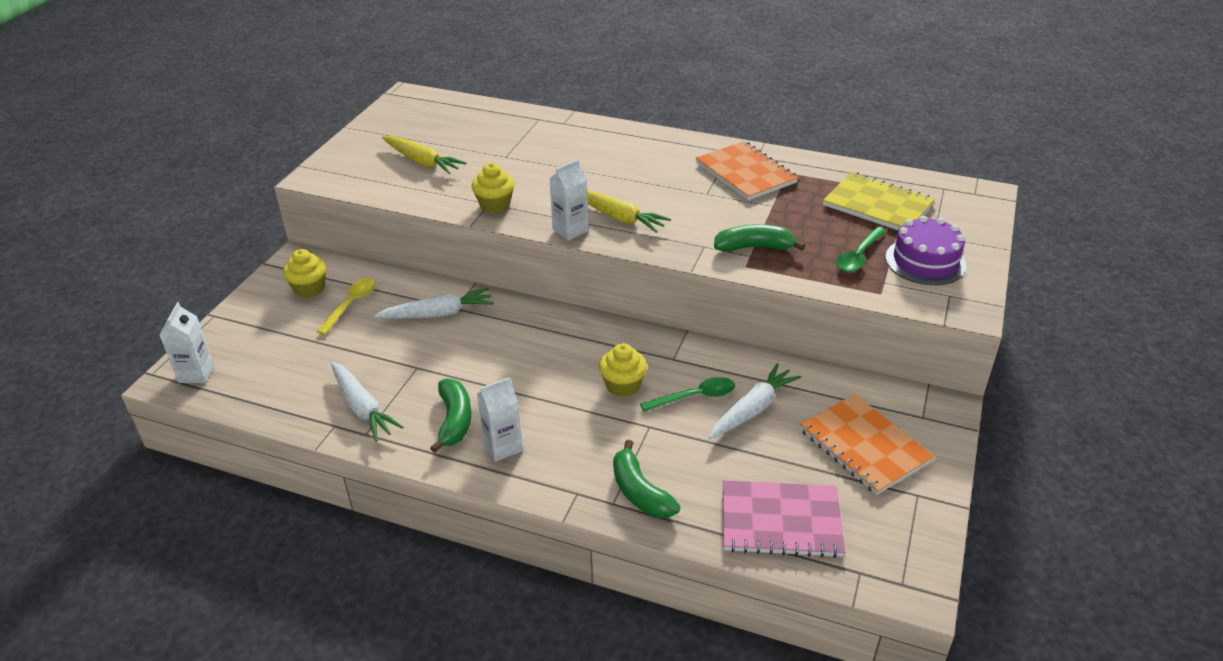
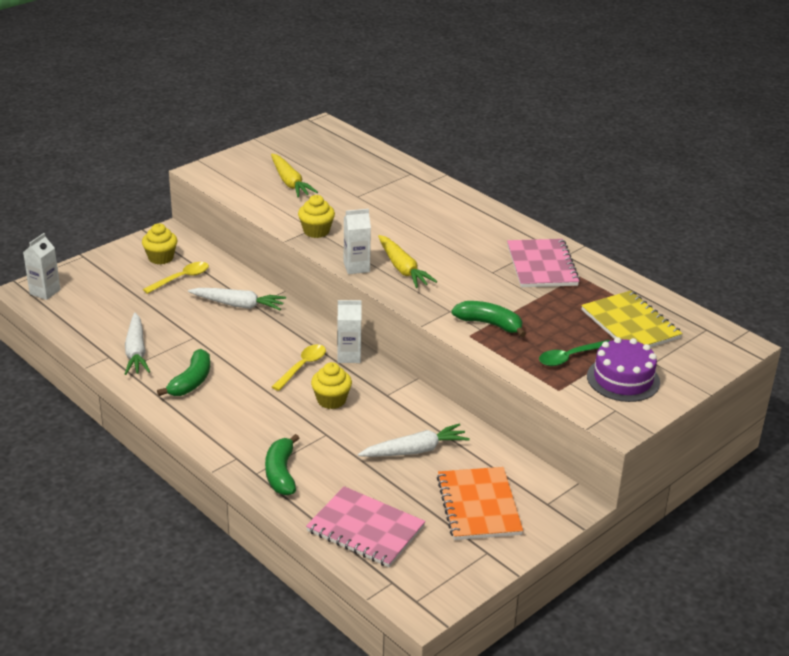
camera: 25 degrees right, 5 degrees down
white carton [477,377,523,462] -> white carton moved to [337,300,361,363]
green spoon [640,377,735,412] -> none
orange notebook [696,141,799,200] -> pink notebook [507,239,580,287]
none -> yellow spoon [272,344,326,391]

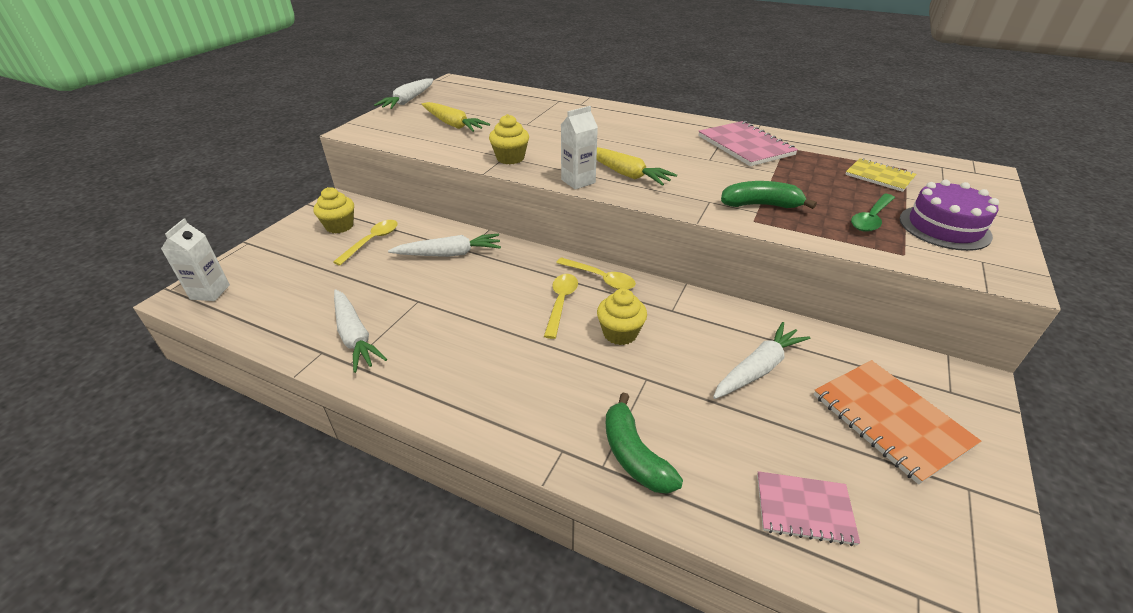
camera: 20 degrees left, 5 degrees up
green banana [157,349,210,396] -> none
pink notebook [306,486,426,567] -> pink notebook [757,471,860,546], size x0.62
white carton [337,300,361,363] -> yellow spoon [556,257,636,289]
yellow notebook [581,290,683,347] -> yellow notebook [845,158,917,192], size x0.62
none -> white carrot [374,78,434,109]

